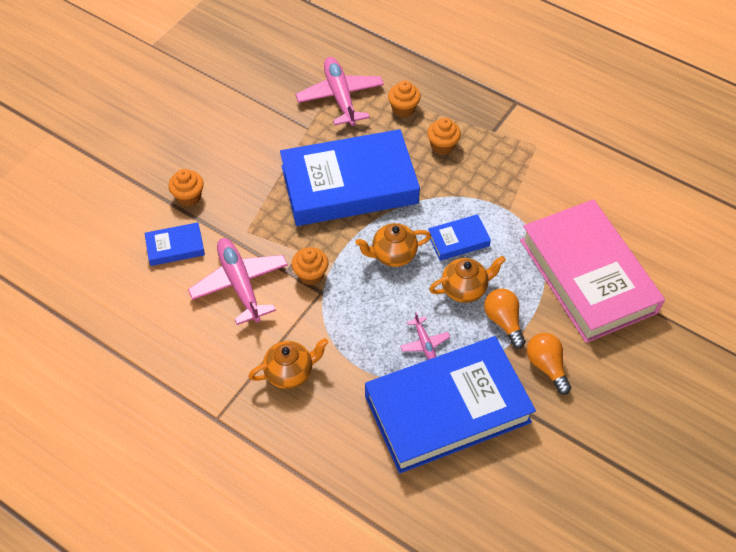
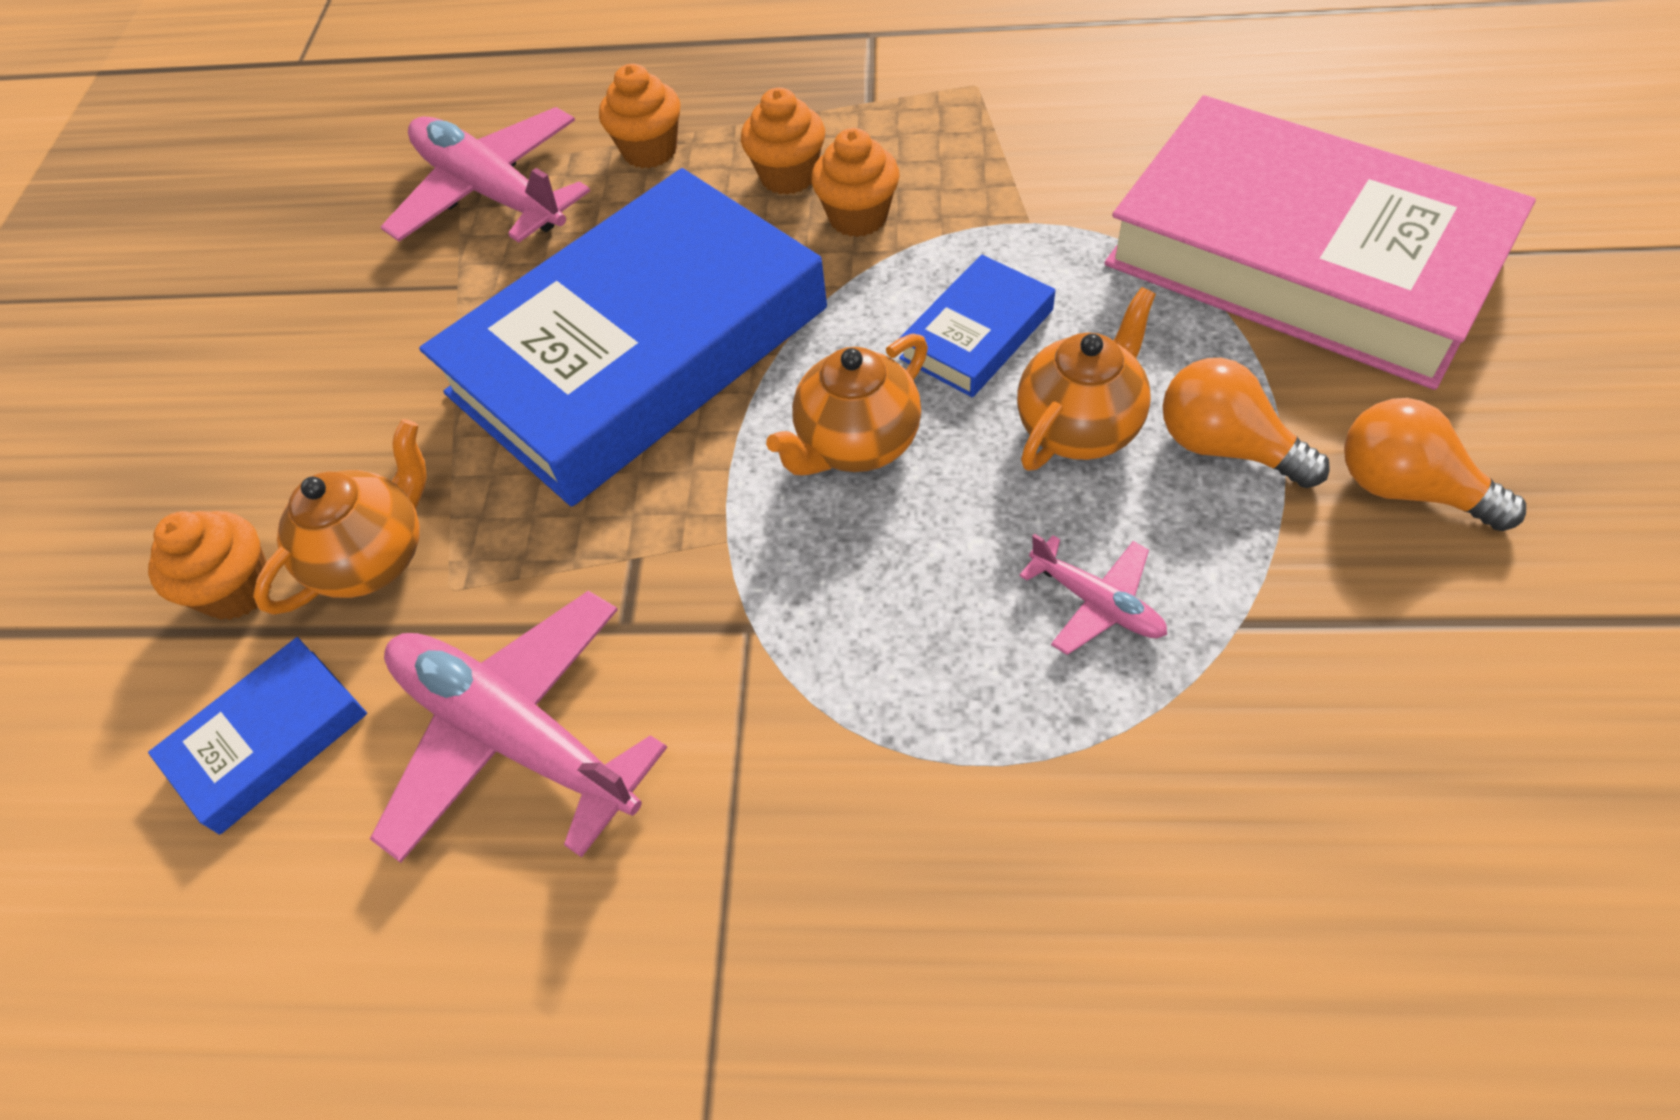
camera: 25 degrees left, 0 degrees up
orange teapot [248,338,328,389] -> orange teapot moved to [253,419,427,615]
orange cupcake [292,247,329,285] -> orange cupcake moved to [811,128,899,237]
blue book [365,336,536,474] -> none

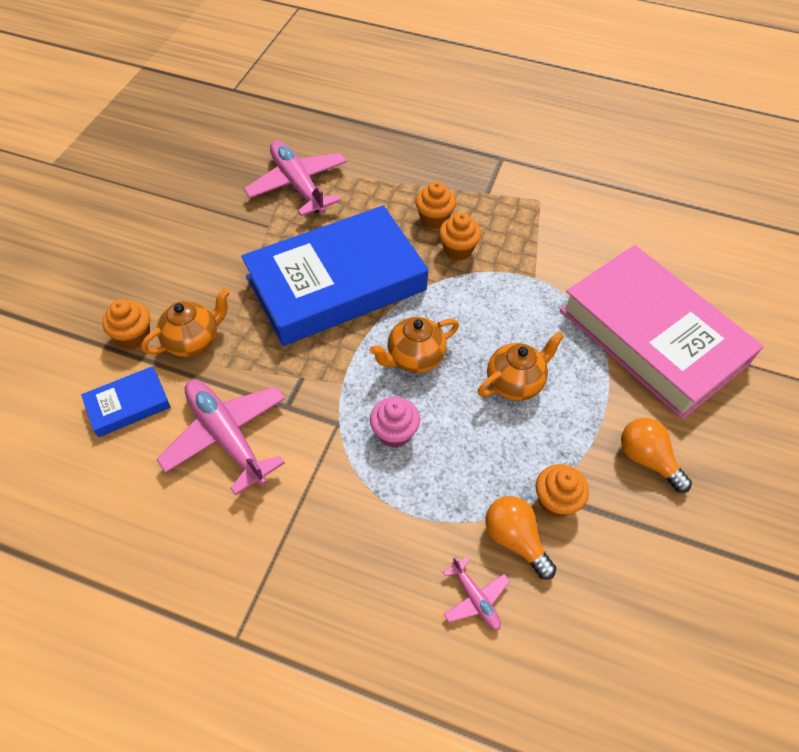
camera: 10 degrees right, 0 degrees up
orange cupcake [599,64,680,168] -> orange cupcake moved to [536,464,589,518]
blue book [899,255,1055,397] -> none
pink plane [1019,534,1167,655] -> pink plane moved to [443,557,510,630]
orange light bulb [1163,358,1330,488] -> orange light bulb moved to [485,496,556,580]
none -> pink cupcake [370,397,420,448]

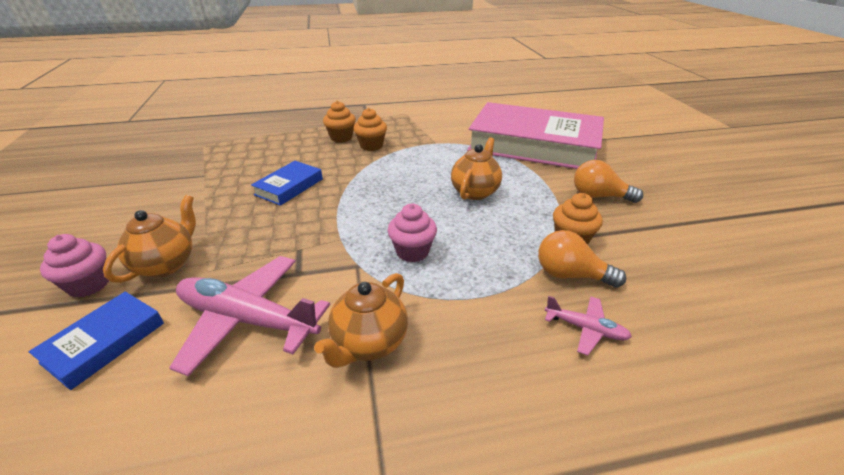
camera: 30 degrees left, 20 degrees down
orange cupcake [102,299,150,349] -> pink cupcake [40,234,109,298]
blue book [241,205,428,346] -> blue book [251,161,323,206], size x0.42
pink plane [244,140,347,216] -> none
orange teapot [370,317,459,373] -> orange teapot moved to [314,273,408,368]

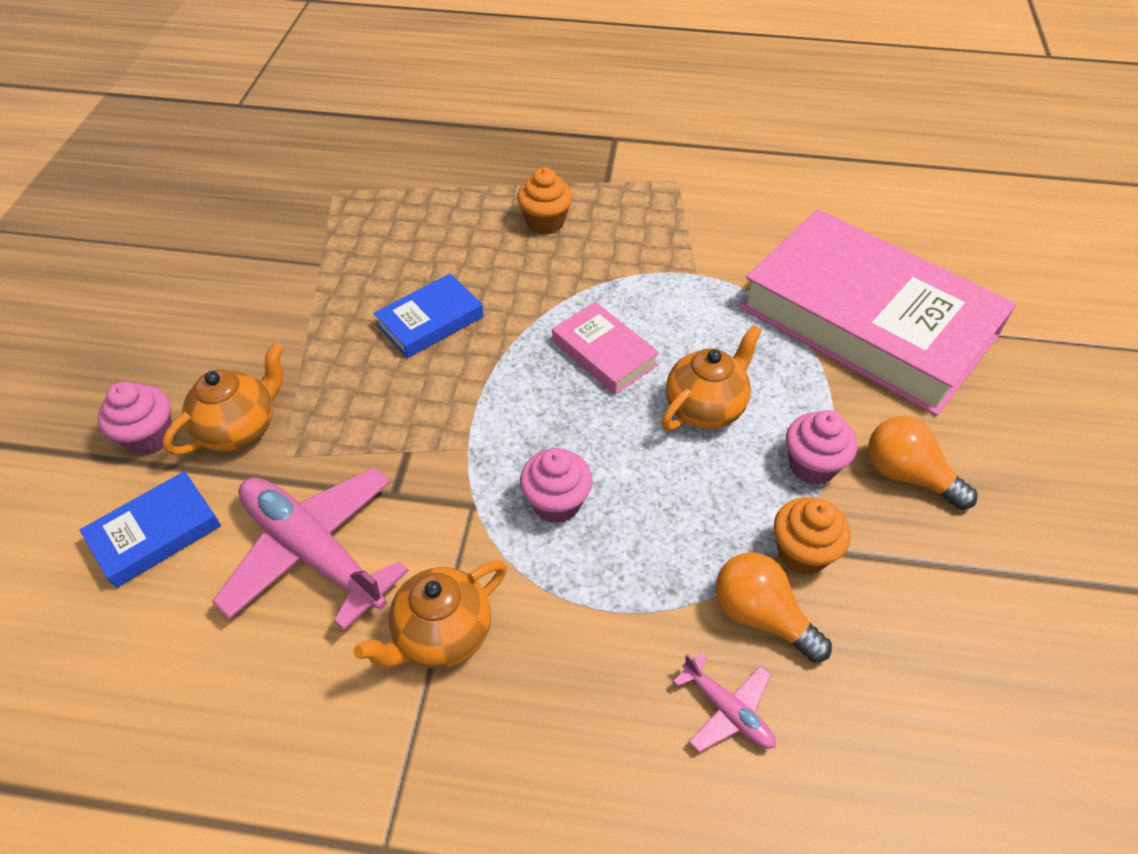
camera: 20 degrees right, 15 degrees up
orange cupcake [353,108,387,151] -> none
none -> pink book [552,302,659,394]
none -> pink cupcake [786,410,857,485]

